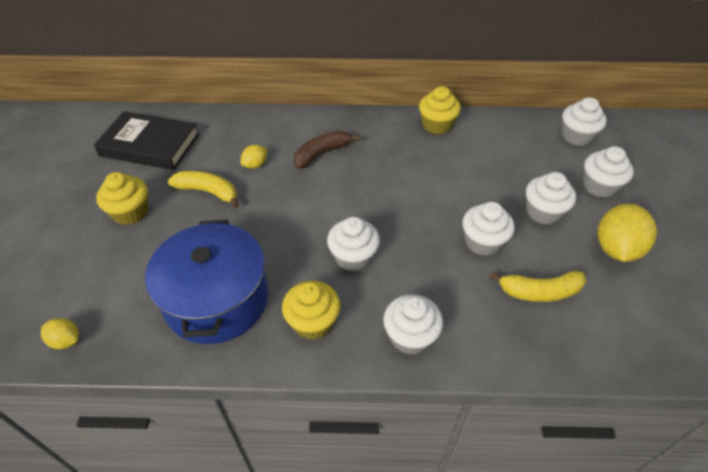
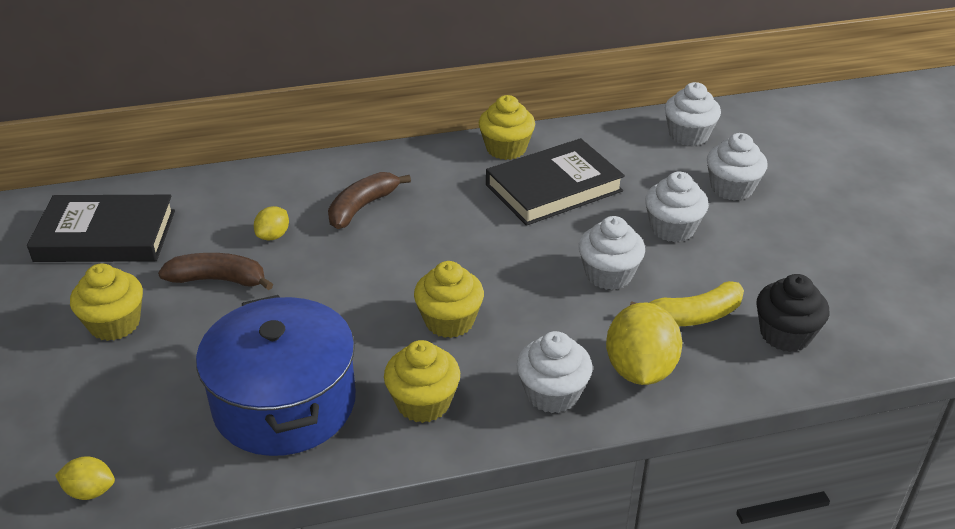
camera: 15 degrees left, 10 degrees down
yellow banana [168,171,239,208] -> brown banana [158,253,273,290]
white cupcake [327,217,380,272] -> yellow cupcake [414,261,484,338]
yellow lemon [598,203,657,262] -> yellow lemon moved to [606,303,682,385]
none -> black book [486,138,625,226]
none -> black cupcake [757,274,830,352]

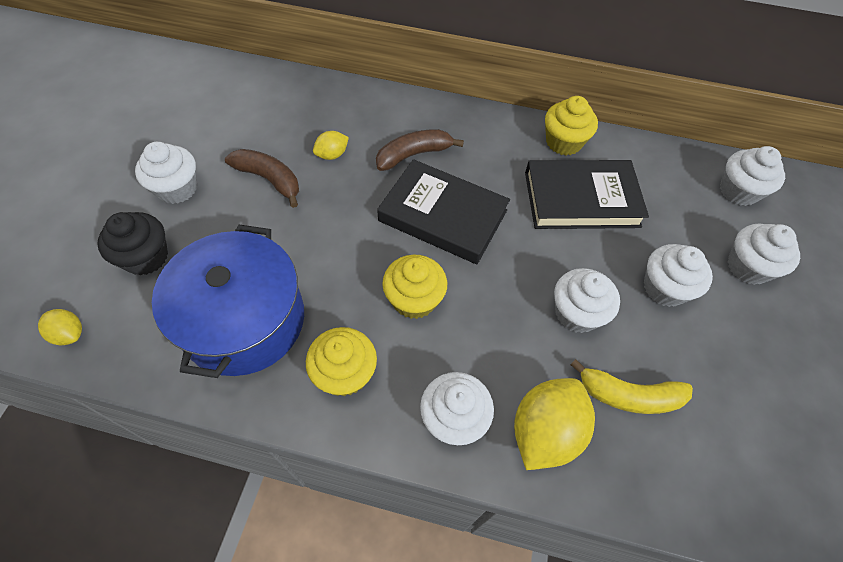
camera: 25 degrees right, 20 degrees up
black book [27,195,175,262] -> black book moved to [377,159,510,264]
yellow cupcake [70,263,143,341] -> white cupcake [135,142,197,204]
black cupcake [757,274,830,352] -> black cupcake moved to [97,212,168,275]

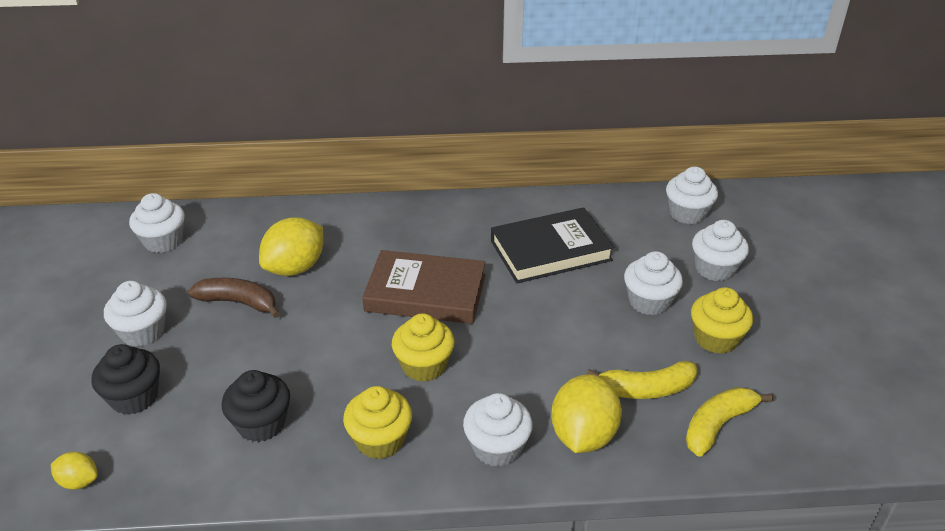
camera: 15 degrees left, 20 degrees down
blue pot [152,225,304,378] -> black cupcake [221,370,290,442]
yellow lemon [313,131,349,160] -> yellow lemon [259,217,323,276], size x1.97
brown banana [376,129,464,171] -> none
black book [377,159,510,264] -> brown book [362,250,486,324]
yellow cupcake [545,96,598,155] -> yellow cupcake moved to [691,287,753,354]
white cupcake [554,268,620,333] -> white cupcake moved to [129,193,185,253]
none -> yellow banana [686,387,774,456]

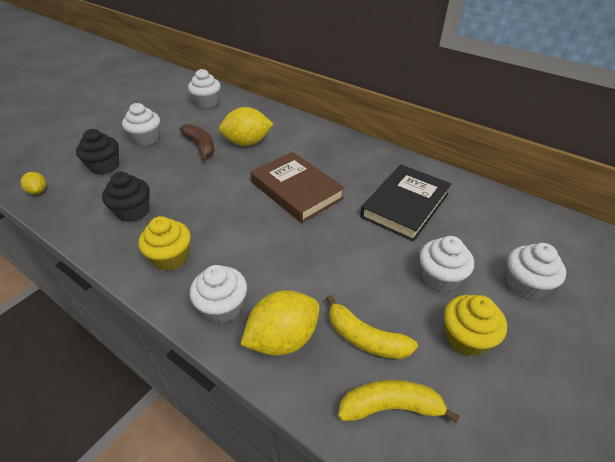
camera: 40 degrees right, 5 degrees up
yellow cupcake [392,314,455,382] -> none
black book [491,207,615,283] -> black book turned 75 degrees counterclockwise [360,165,451,241]
white cupcake [666,167,718,224] -> none

